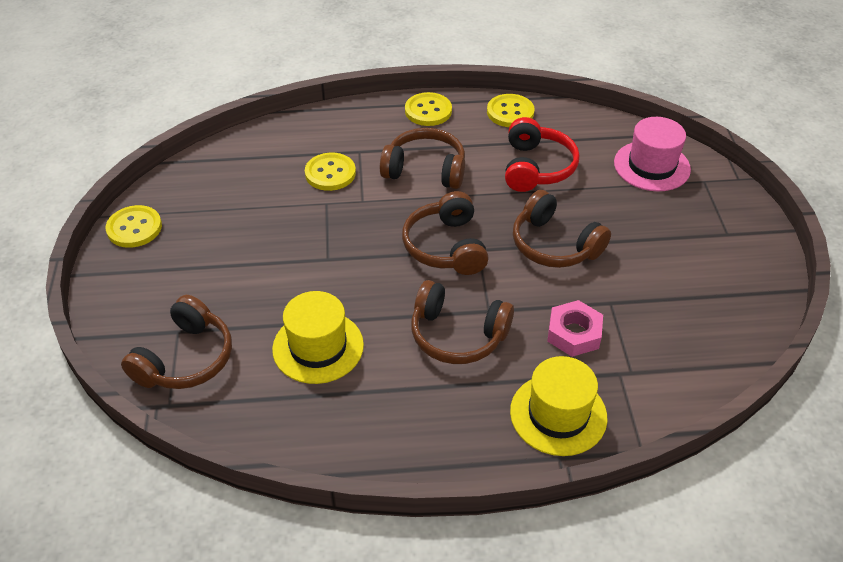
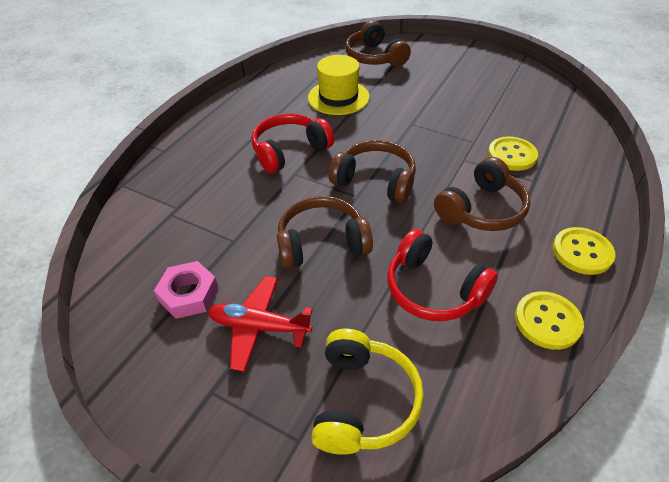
camera: 125 degrees right, 0 degrees up
yellow button [106,205,162,248] -> none
brown headphones [411,280,514,364] -> red headphones [251,113,334,173]
yellow hat [510,356,607,456] -> none
pink nut [547,300,603,357] -> pink nut moved to [154,261,218,319]
pink hat [614,117,691,191] -> yellow headphones [311,329,424,455]
none -> red plane [208,276,313,372]

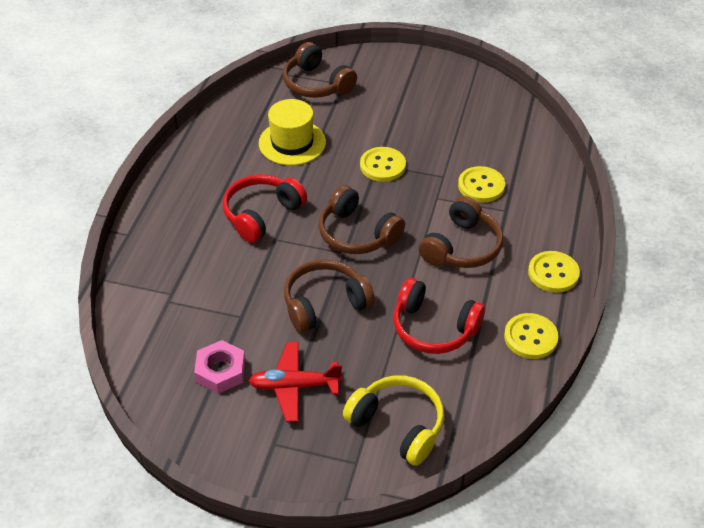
camera: 15 degrees left, 0 degrees up
yellow headphones [311,329,424,455] -> yellow headphones turned 45 degrees counterclockwise [343,375,444,466]
brown headphones [329,140,416,203] -> brown headphones turned 150 degrees counterclockwise [319,185,405,254]
none -> yellow button [360,147,406,182]

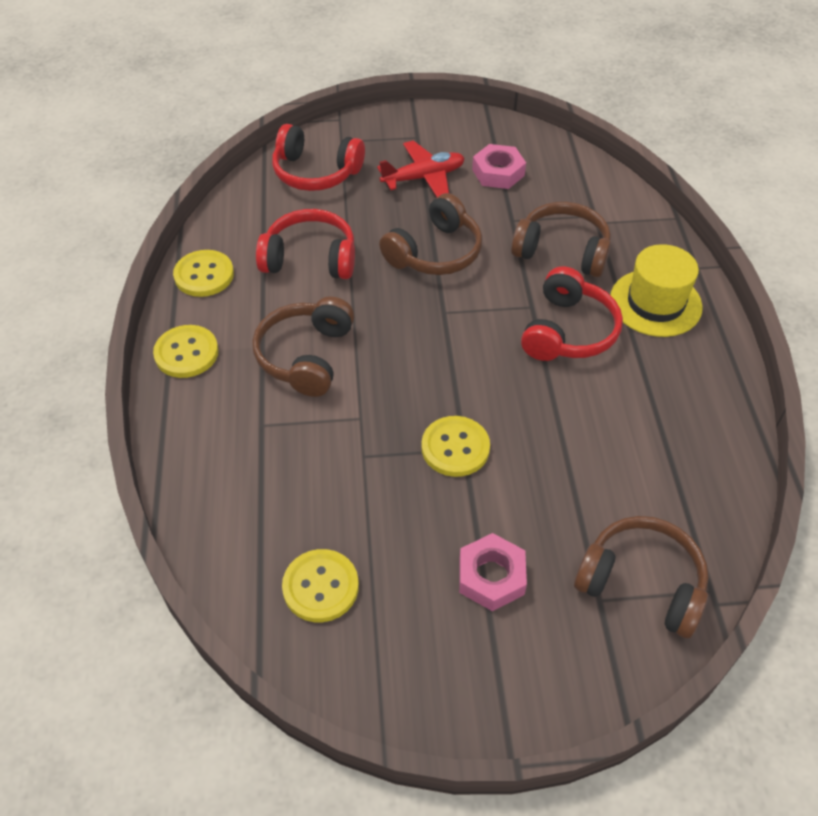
camera: 160 degrees right, 5 degrees up
yellow hat [259,99,326,165] -> yellow hat moved to [610,244,703,337]
brown headphones [319,185,405,254] -> brown headphones moved to [511,202,611,277]
yellow headphones [343,375,444,466] -> red headphones [272,124,365,191]
yellow button [458,166,505,202] -> yellow button moved to [282,549,359,622]
none -> pink nut [459,533,527,611]

